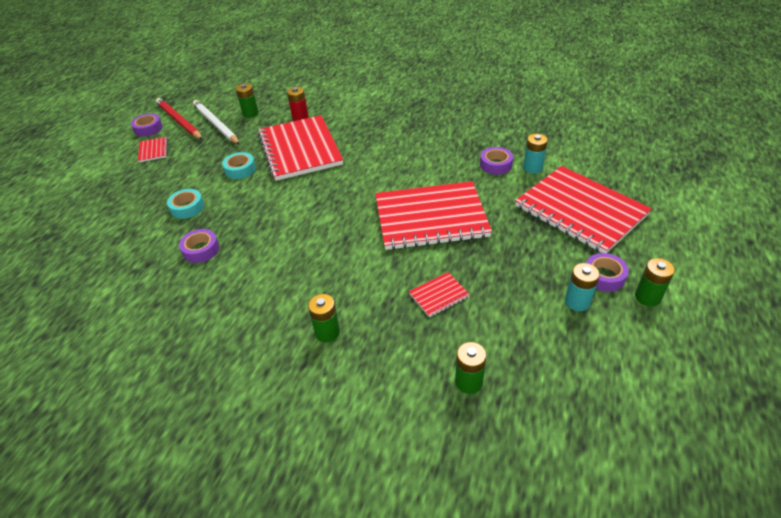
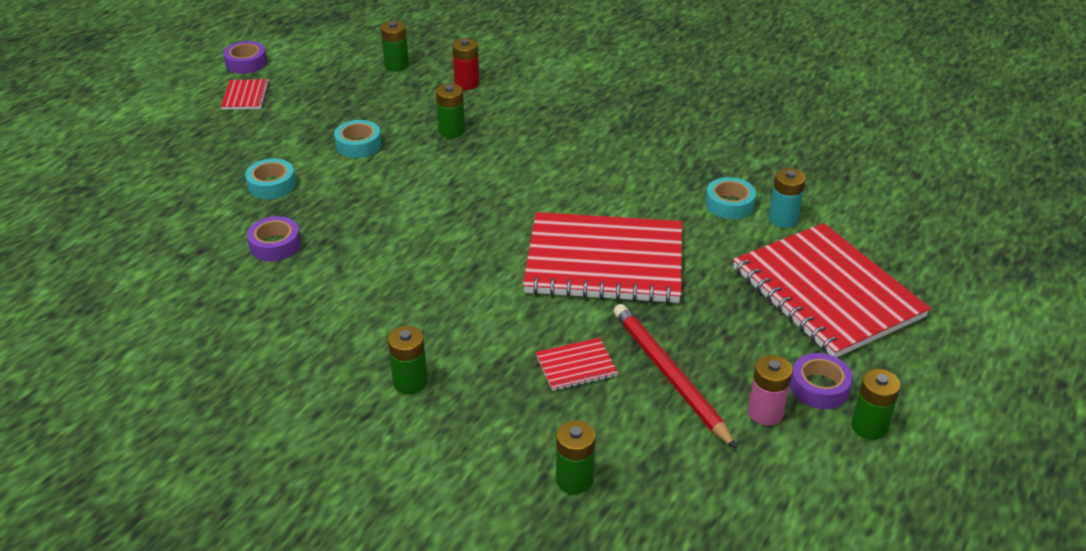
camera: 10 degrees right, 5 degrees down
red pencil [156,98,203,140] -> red pencil moved to [614,304,737,449]
white pencil [193,100,240,145] -> none
red notebook [258,115,343,181] -> green battery [436,84,465,138]
purple tape [480,147,513,175] -> turquoise tape [706,177,756,220]
turquoise battery [565,263,600,311] -> pink battery [748,355,792,425]

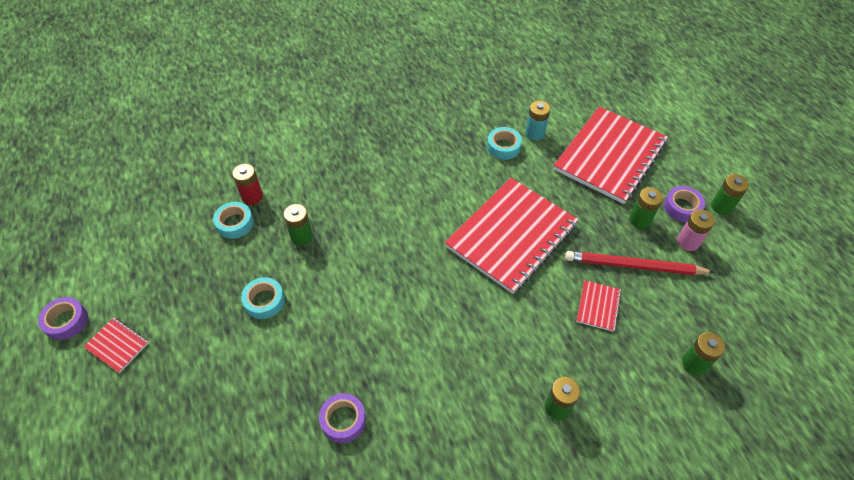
camera: 55 degrees left, 15 degrees up
turquoise tape [245,158,296,199] -> turquoise tape moved to [213,202,254,239]
green battery [381,21,409,72] -> green battery moved to [629,187,663,229]
red notebook [733,223,931,357] -> red notebook turned 60 degrees counterclockwise [554,107,668,204]

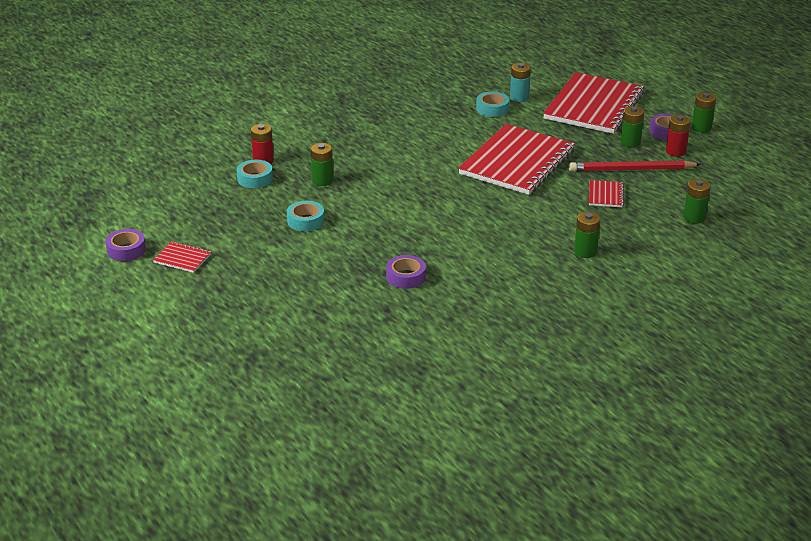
camera: 10 degrees left, 20 degrees down
pink battery [677,209,715,251] -> red battery [666,115,691,157]

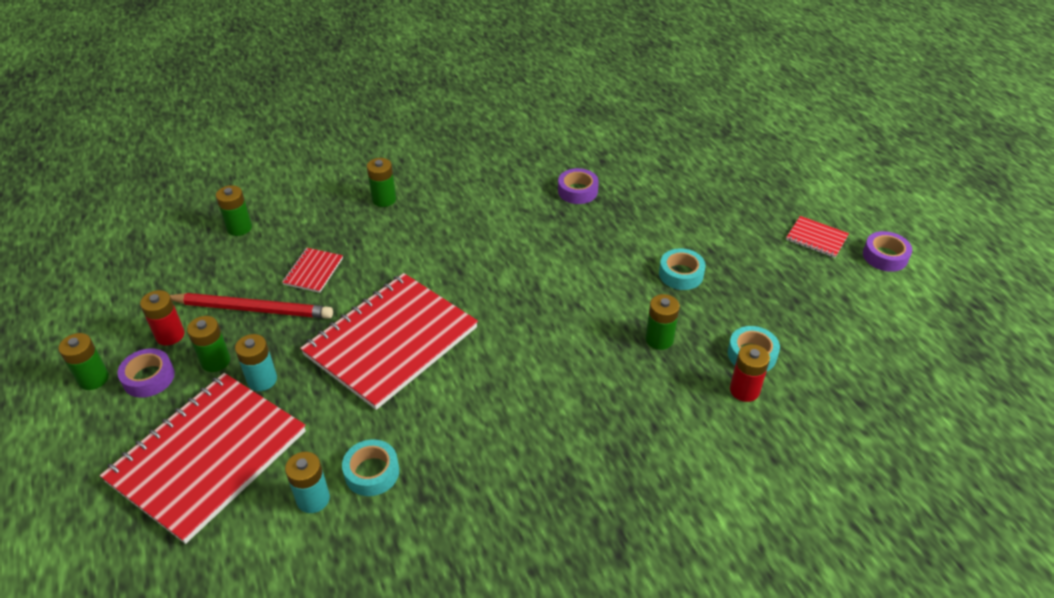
camera: 170 degrees left, 10 degrees up
none -> turquoise battery [235,334,277,391]

